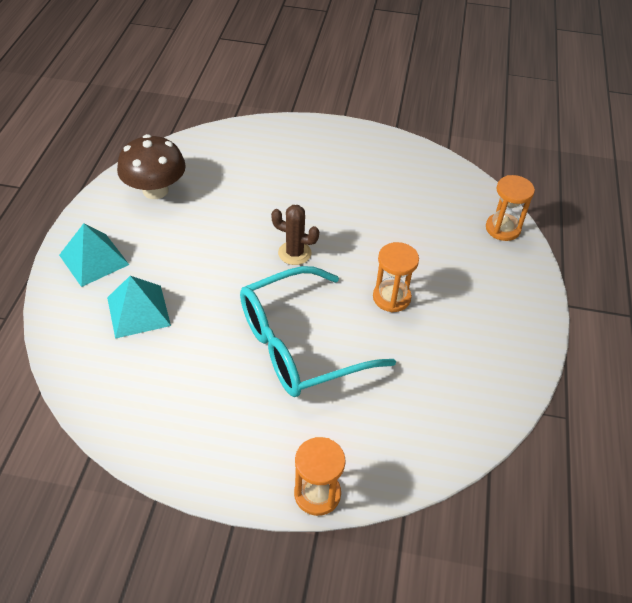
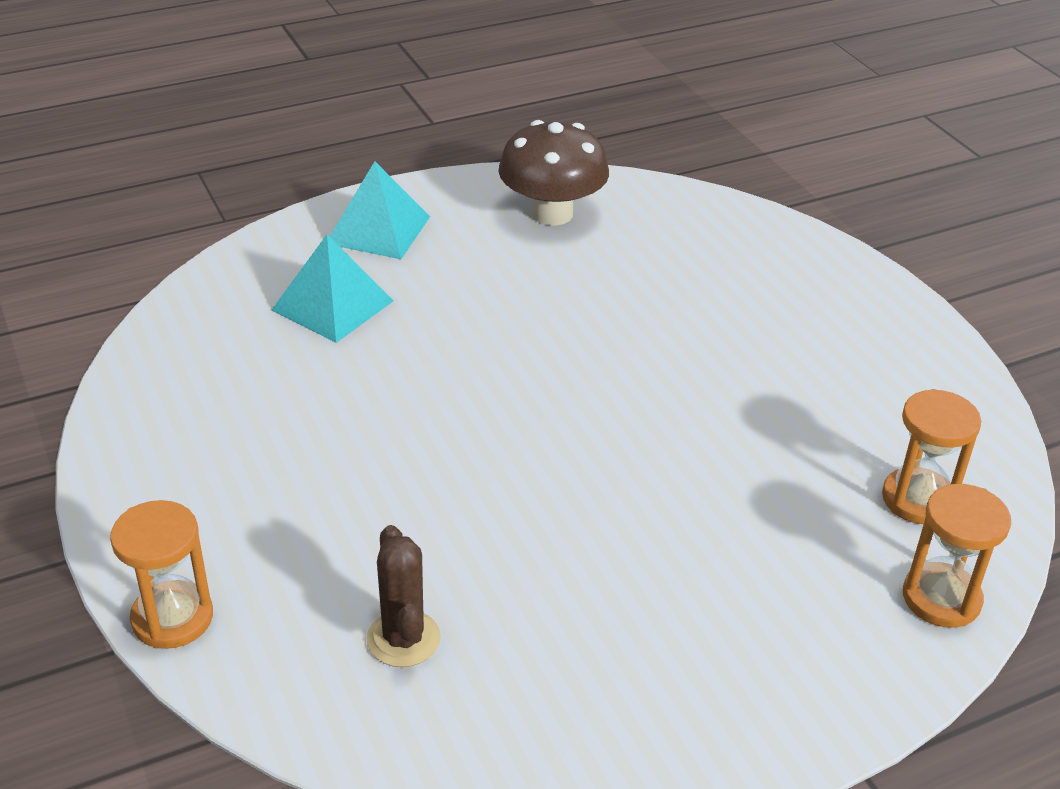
camera: 55 degrees right, 10 degrees down
turquoise glasses [240,266,396,397] -> none
brown cactus [271,205,319,265] -> brown cactus moved to [366,525,441,667]
orange hourglass [373,242,419,312] -> orange hourglass moved to [882,389,981,524]

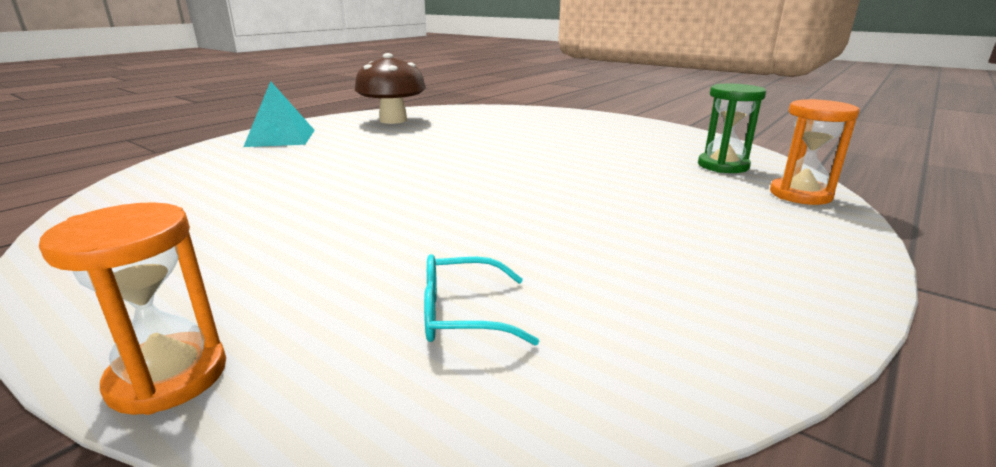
camera: 25 degrees left, 15 degrees down
turquoise pyramid [271,235,393,343] -> none
brown cactus [366,525,441,667] -> turquoise glasses [424,254,539,345]
orange hourglass [882,389,981,524] -> green hourglass [698,84,766,173]

